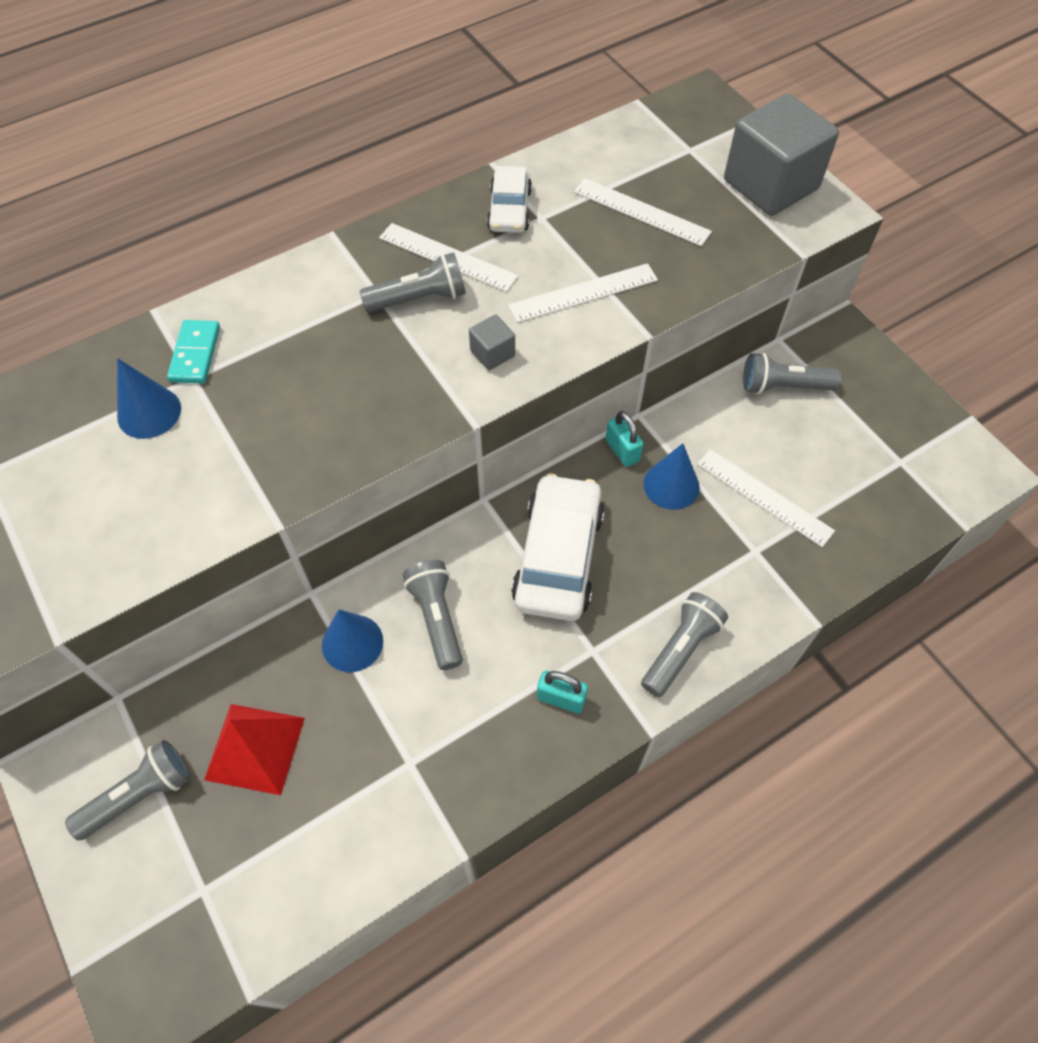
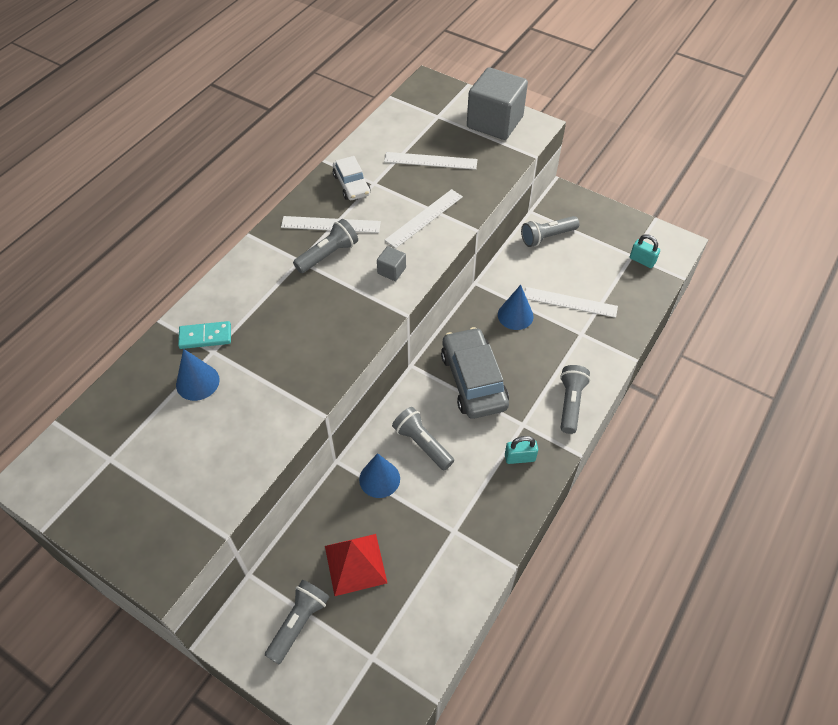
camera: 25 degrees left, 5 degrees down
turquoise domino [167,320,220,383] -> turquoise domino turned 75 degrees counterclockwise [178,321,231,349]
white car [511,473,605,621] -> grey car [441,327,509,419]
turquoise padlock [605,411,643,467] -> turquoise padlock moved to [630,234,660,268]

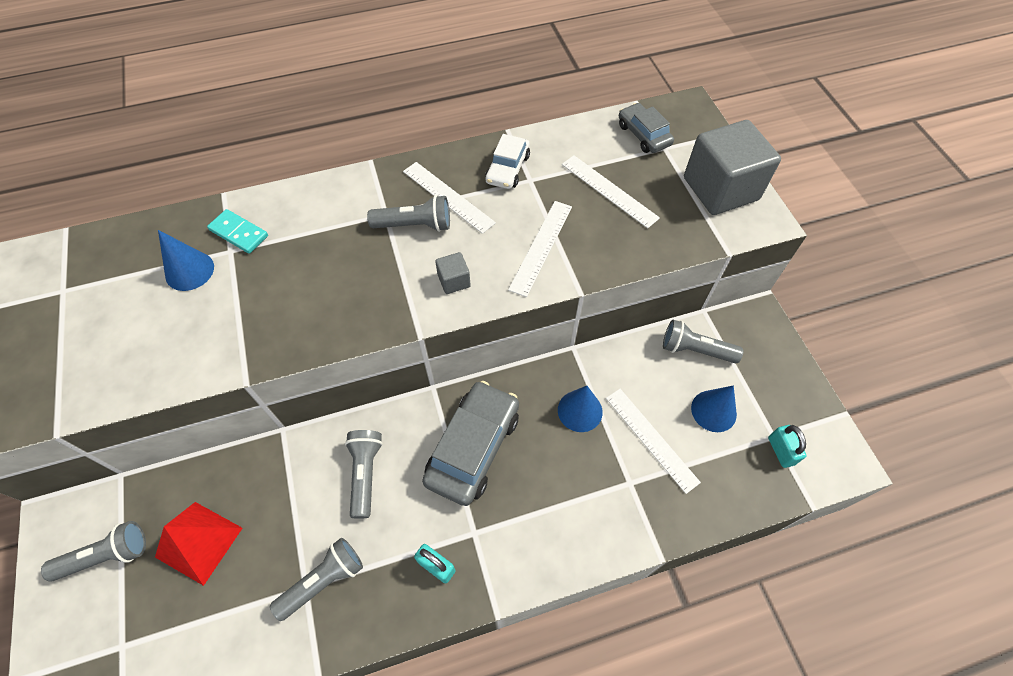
camera: 40 degrees right, 5 degrees up
blue cone [359,453,400,498] -> blue cone moved to [691,385,737,432]
white ruler [385,189,463,249] -> white ruler turned 60 degrees counterclockwise [508,201,572,297]
grey flashlight [560,365,590,434] -> grey flashlight moved to [270,538,363,621]
none -> grey car [619,103,674,153]

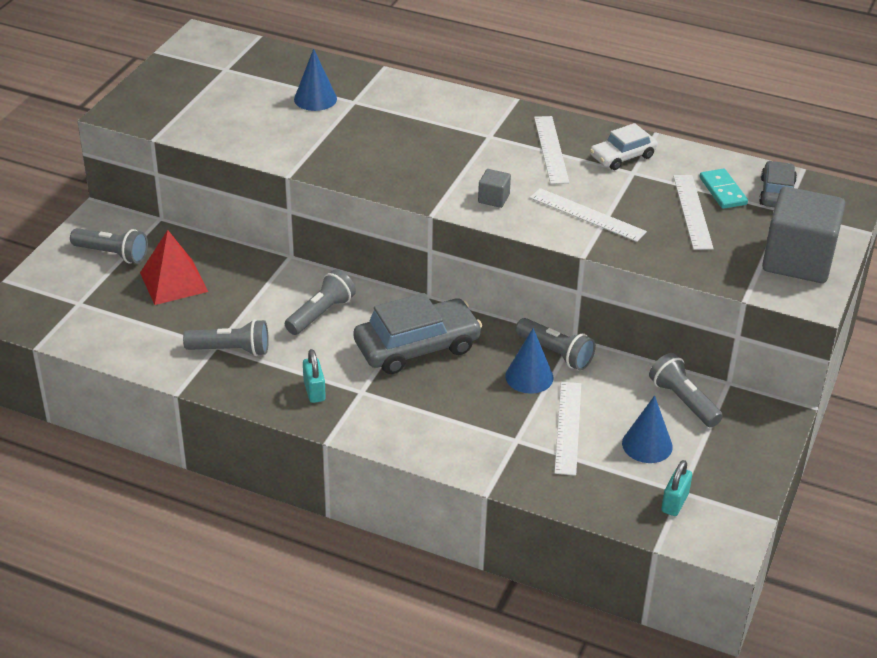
camera: 40 degrees right, 20 degrees down
turquoise domino [207,209,268,254] -> turquoise domino moved to [699,169,748,209]
grey flashlight [367,195,450,232] -> grey flashlight moved to [515,318,596,370]
white ruler [508,201,572,297] -> white ruler turned 60 degrees clockwise [530,188,647,242]

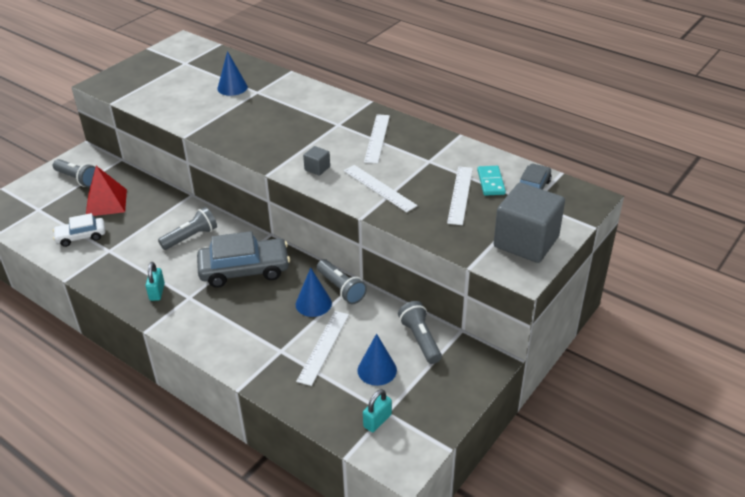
camera: 15 degrees right, 0 degrees up
grey flashlight [183,319,269,356] -> none
white car [590,123,658,170] -> white car moved to [53,213,105,247]

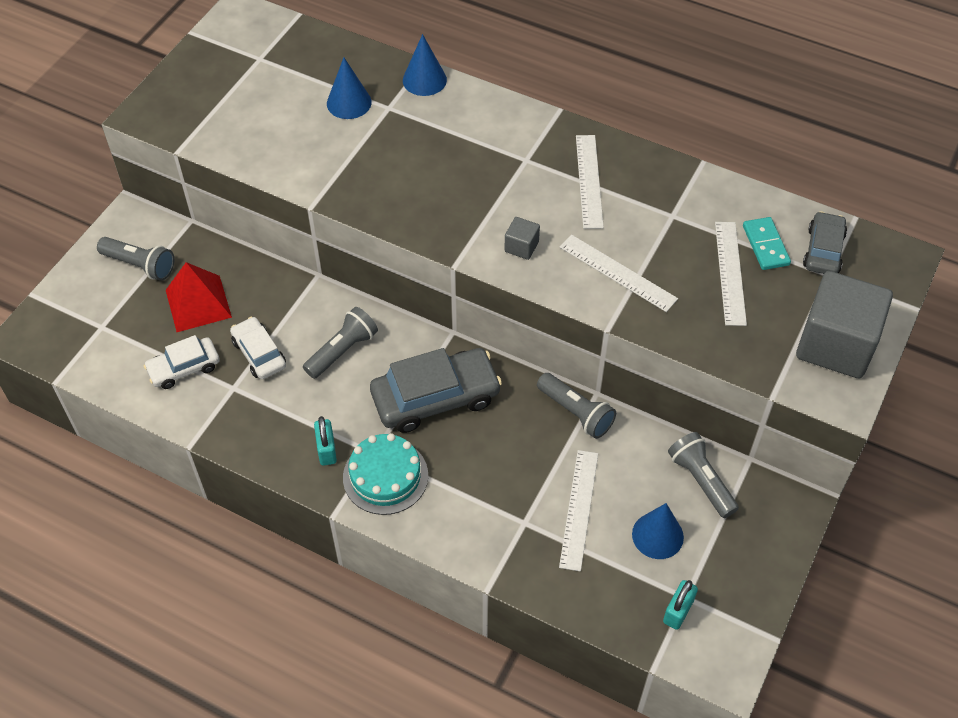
camera: 10 degrees left, 15 degrees up
blue cone [296,268,332,317] -> blue cone moved to [403,34,447,96]
none -> white car [230,317,286,379]
none -> turquoise cake [343,433,428,515]

